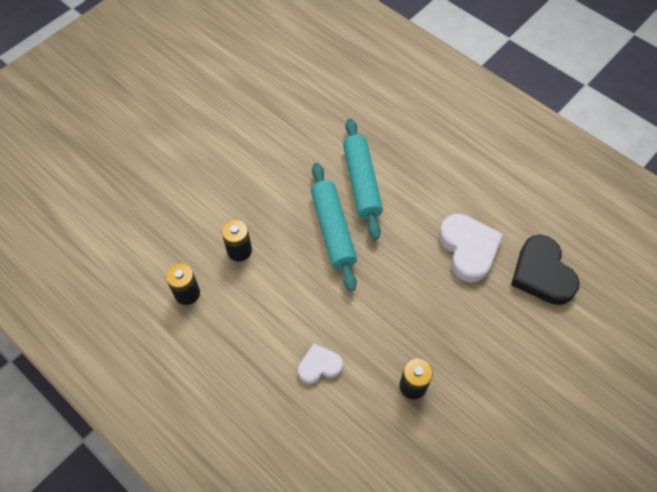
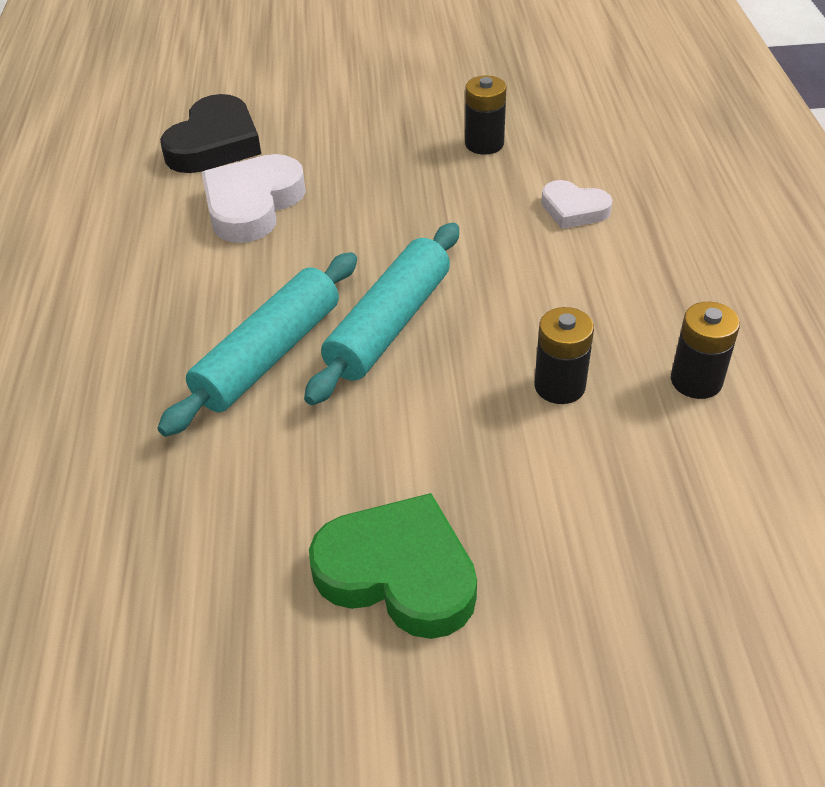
camera: 135 degrees left, 15 degrees down
none -> green heart [309,493,477,639]

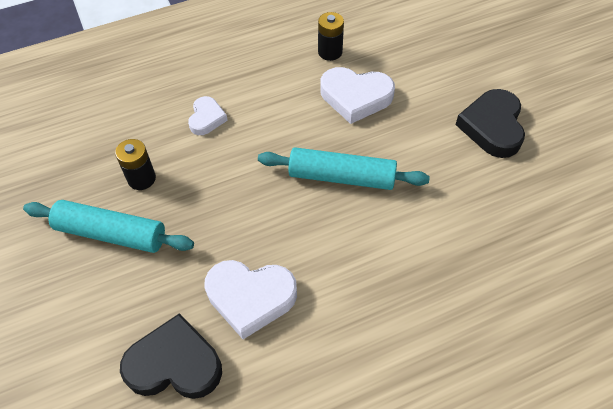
camera: 110 degrees left, 10 degrees up
turquoise rolling pin [157,252,357,437] -> turquoise rolling pin moved to [23,200,194,253]
green heart [309,493,477,639] -> black heart [455,89,525,158]
black battery [534,307,594,404] -> white heart [320,67,395,124]

